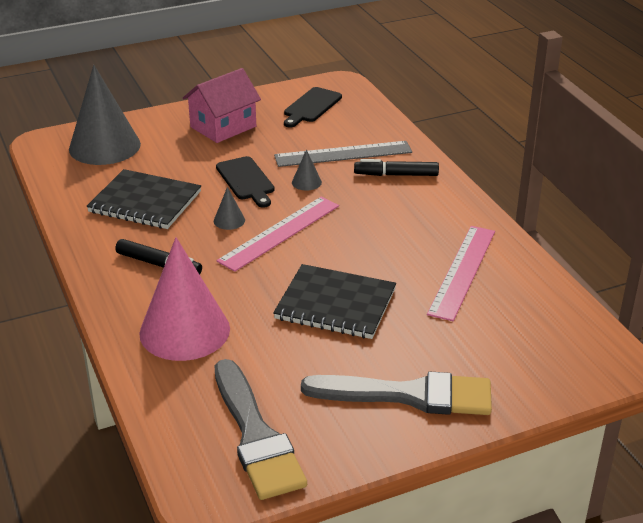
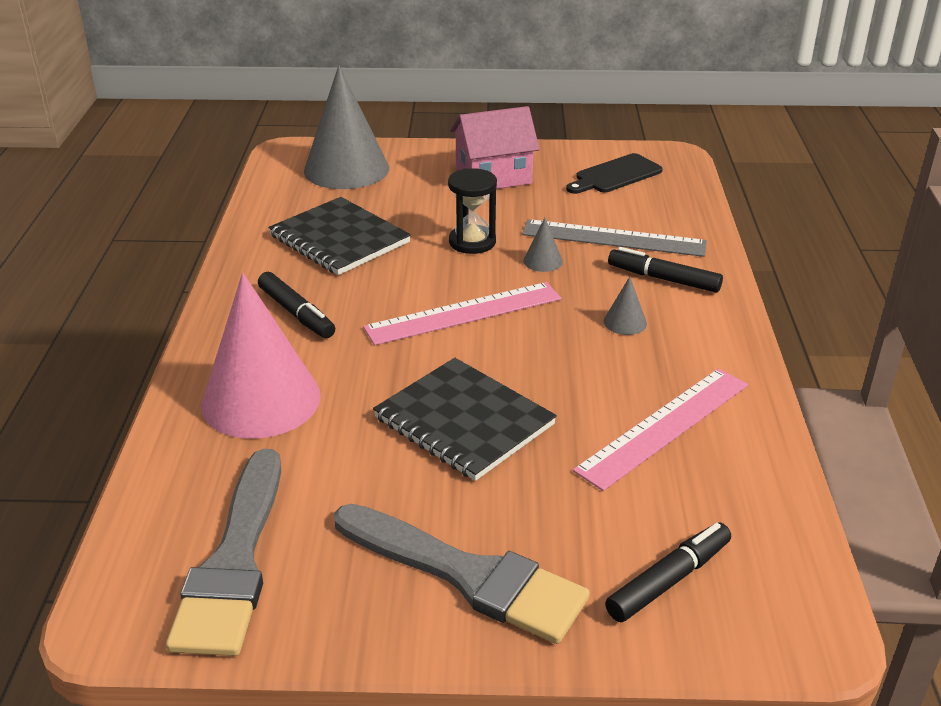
camera: 25 degrees right, 0 degrees up
grey cone [214,187,245,230] -> grey cone moved to [604,277,647,335]
black cutting board [216,156,275,208] -> black hourglass [448,168,497,254]
none -> black marker [605,522,731,622]

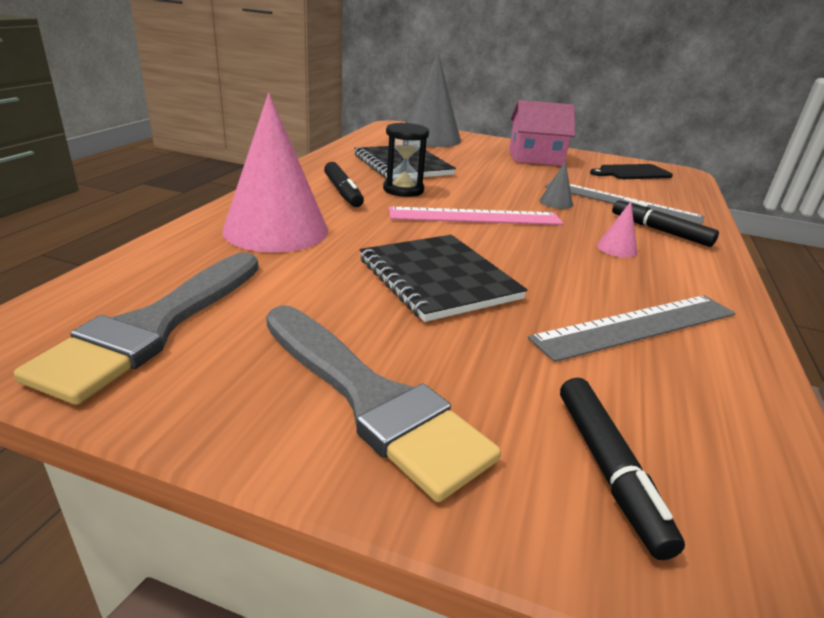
camera: 15 degrees right, 5 degrees down
black hourglass [448,168,497,254] -> black hourglass moved to [383,123,429,197]
pink ruler [573,368,748,491] -> grey ruler [528,295,735,362]
grey cone [604,277,647,335] -> pink cone [597,202,637,258]
black marker [605,522,731,622] -> black marker turned 105 degrees clockwise [560,378,685,560]

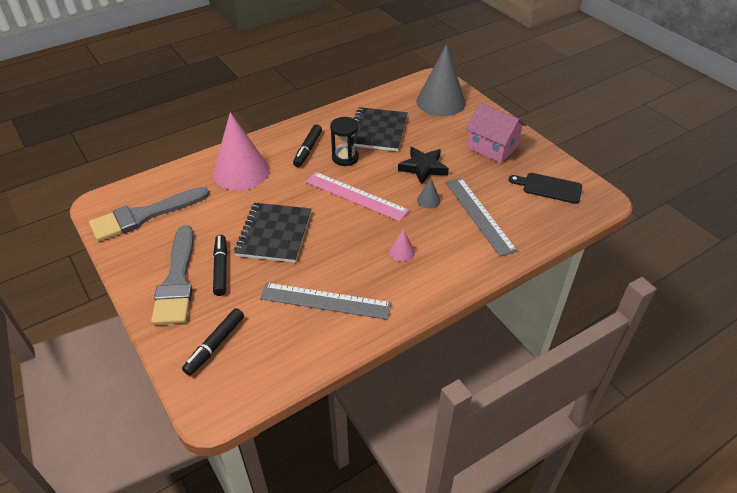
camera: 40 degrees right, 15 degrees up
black marker [612,198,719,247] -> black marker moved to [213,235,227,296]
none -> black star [398,147,449,185]

